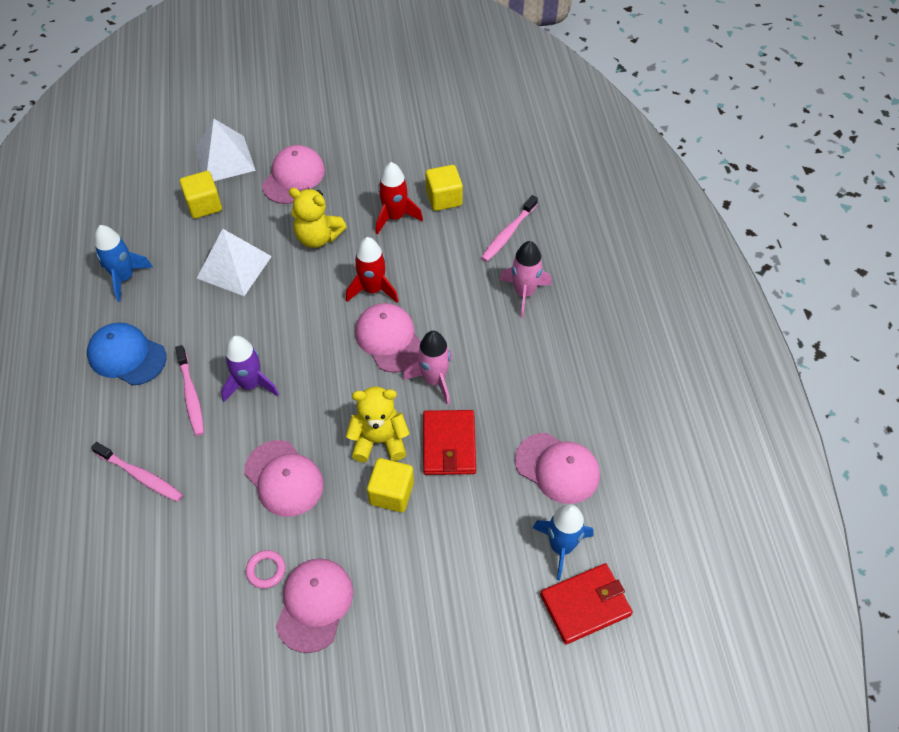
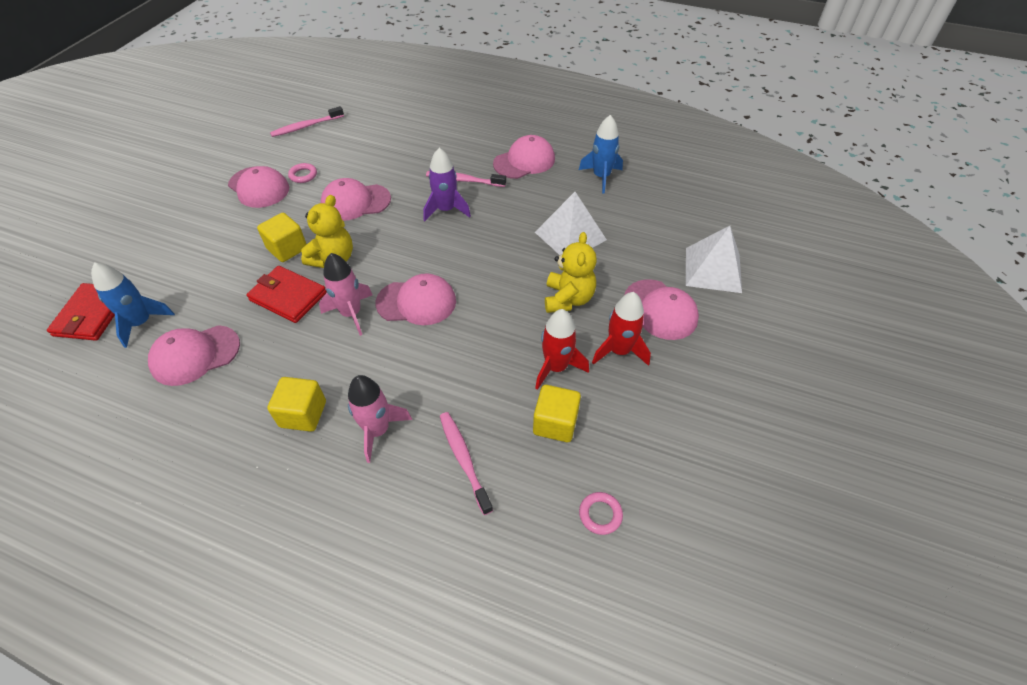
camera: 120 degrees right, 5 degrees down
blue cap [87,322,167,385] -> pink cap [493,135,555,179]
pink toothbrush [91,442,183,502] -> pink toothbrush moved to [270,106,344,137]
yellow cube [180,171,222,219] -> yellow cube moved to [267,377,326,432]
yellow teddy bear [289,188,347,248] -> yellow teddy bear turned 135 degrees clockwise [545,232,597,313]
red rocket [346,237,399,303] -> red rocket moved to [592,292,651,366]
none -> pink ring [579,492,623,535]

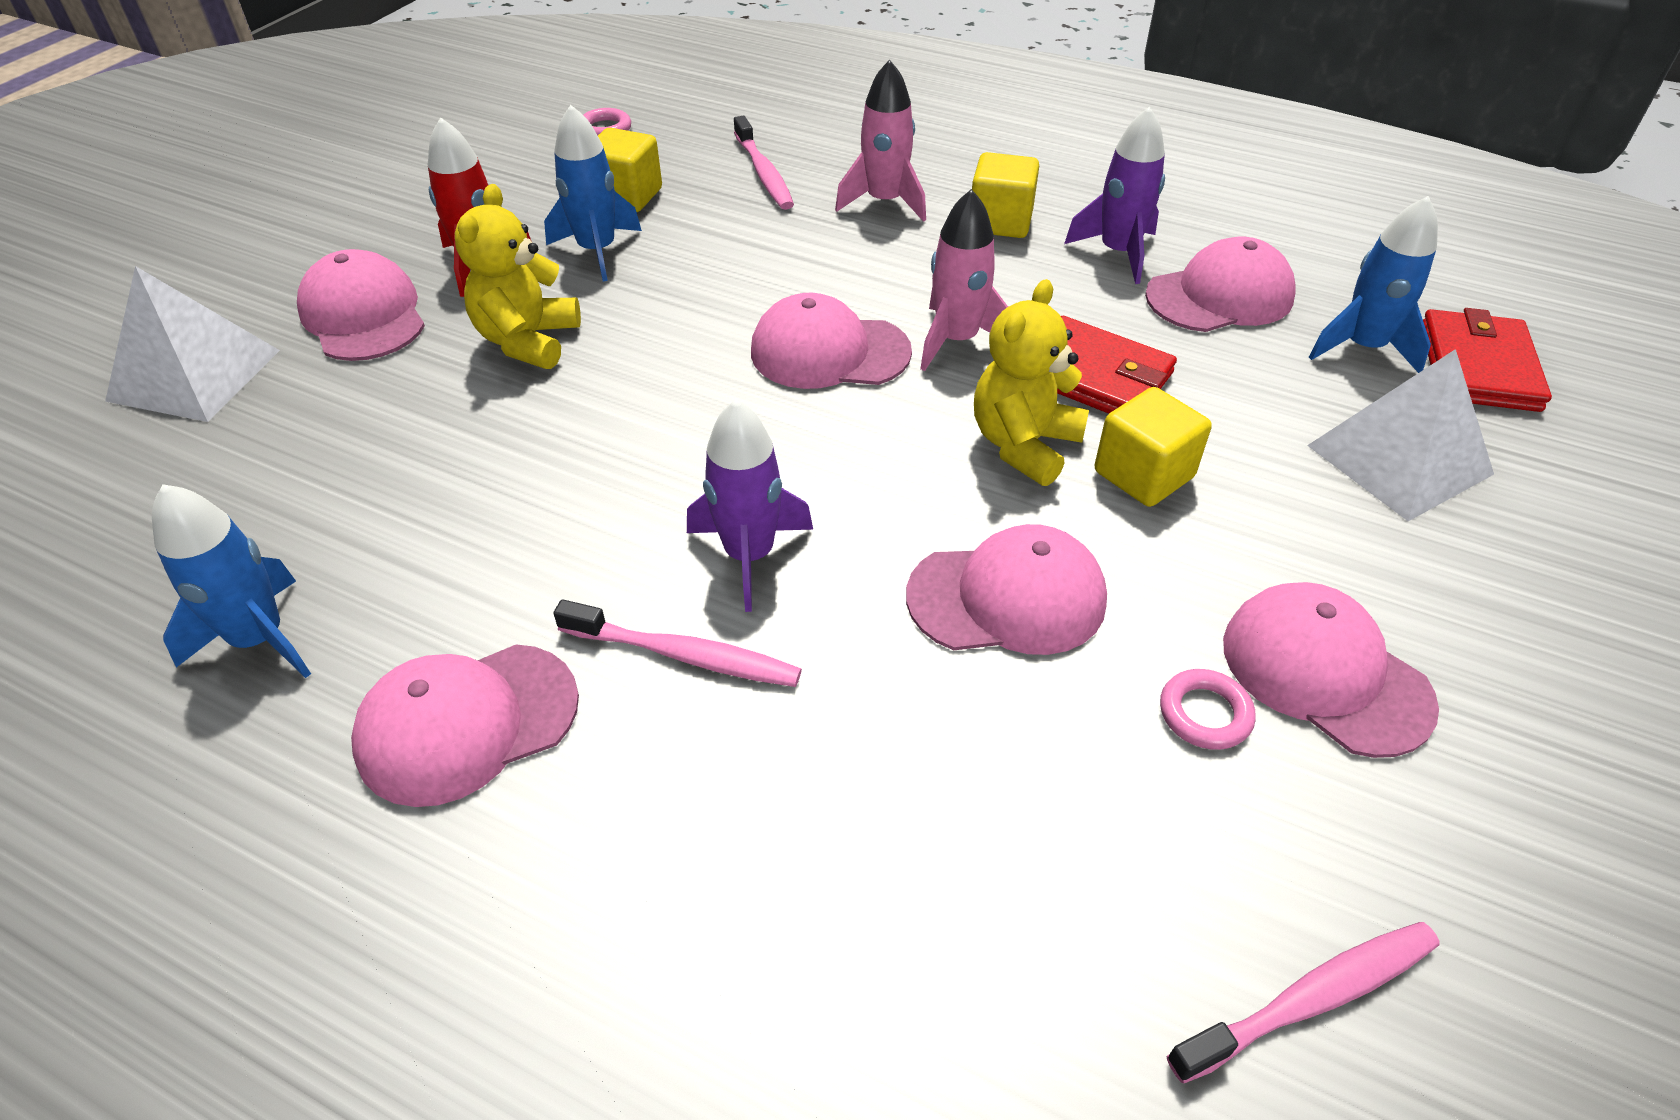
camera: 175 degrees left, 5 degrees down
white pyramid [535,192,607,255] -> white pyramid moved to [1307,349,1494,521]
red rocket [535,309,589,390] -> blue rocket [544,105,642,281]
none -> purple rocket [1064,106,1165,284]

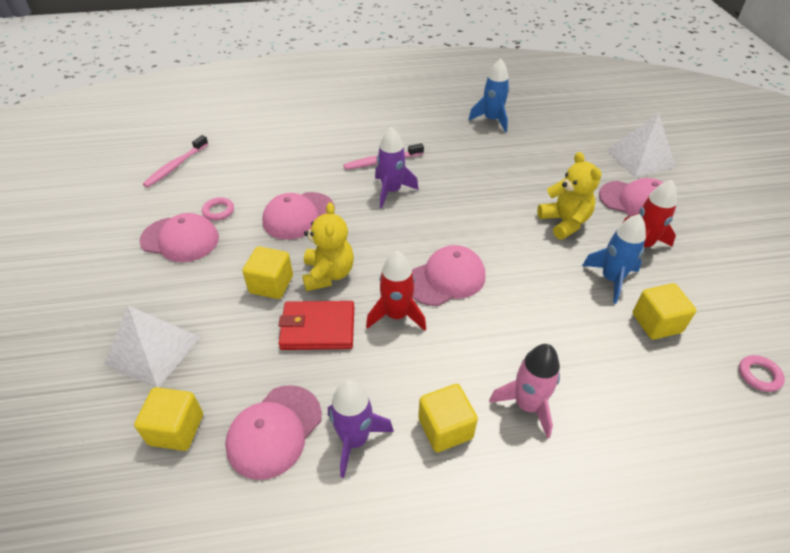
camera: 145 degrees right, 0 degrees up
pink cap [351,644,579,807] -> none
pink toothbrush [734,116,794,210] -> none
pink rocket [920,189,1008,371] -> red rocket [366,251,426,331]
blue rocket [1309,196,1438,373] -> yellow cube [134,387,203,451]
red wallet [1423,308,1552,412] -> none

